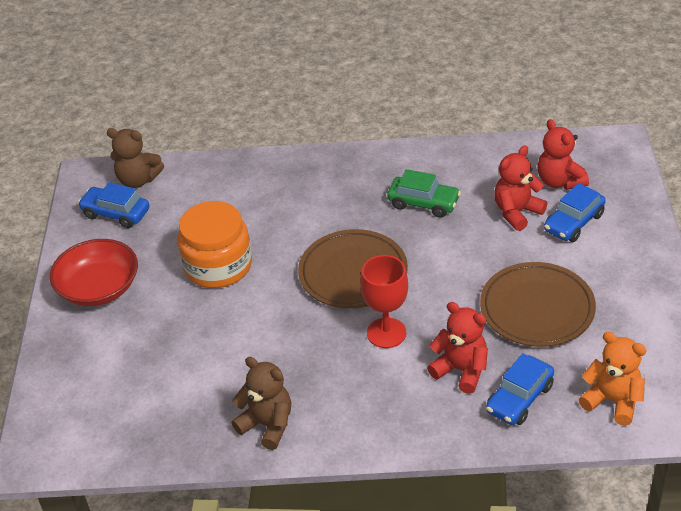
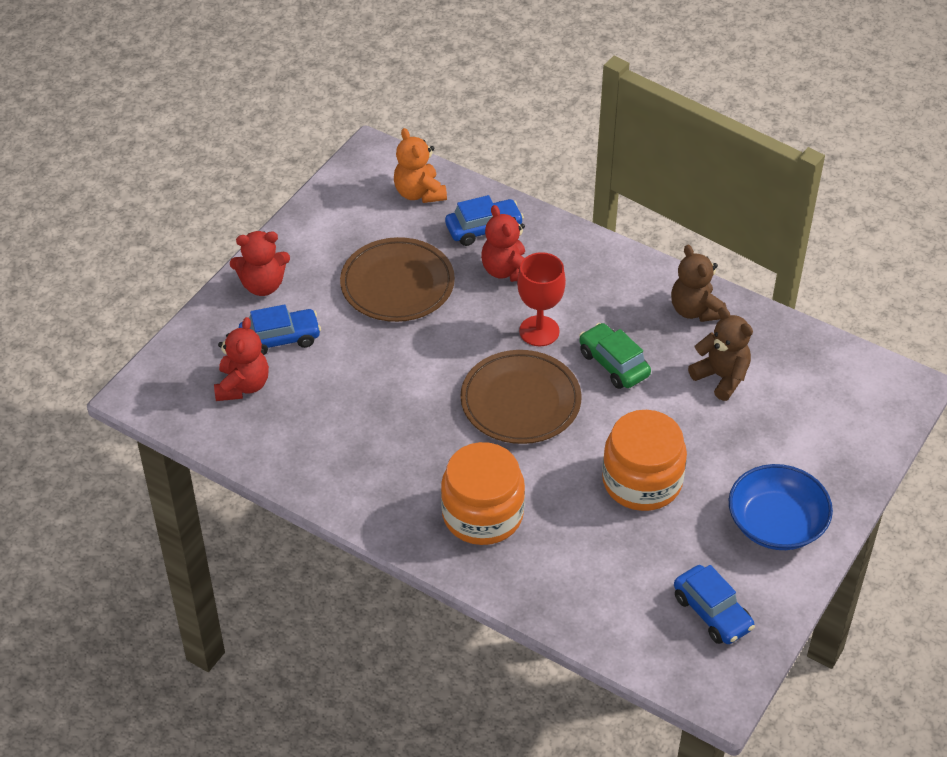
camera: 150 degrees left, 5 degrees up
red bowl [50,239,138,306] -> blue bowl [729,464,833,550]
brown teddy bear [107,128,164,188] -> brown teddy bear moved to [688,307,753,401]
green car [387,169,461,218] -> green car moved to [579,323,651,389]
red teddy bear [494,145,548,231] -> red teddy bear moved to [230,231,290,296]
none -> orange jar [441,442,525,545]

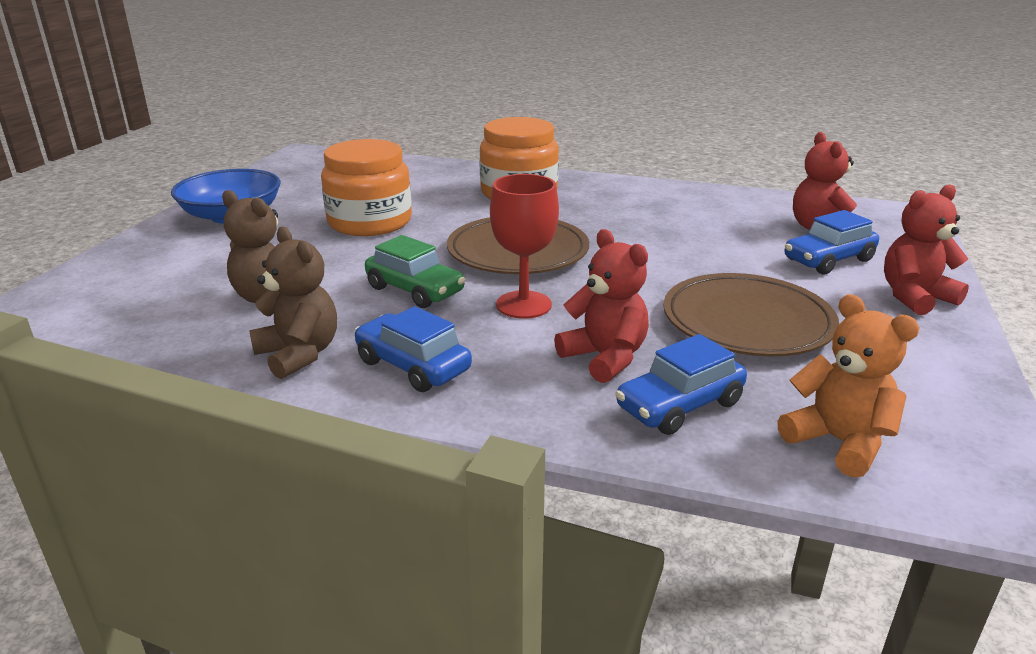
camera: 165 degrees right, 20 degrees down
blue car [674,565,755,644] -> blue car moved to [354,306,472,392]

